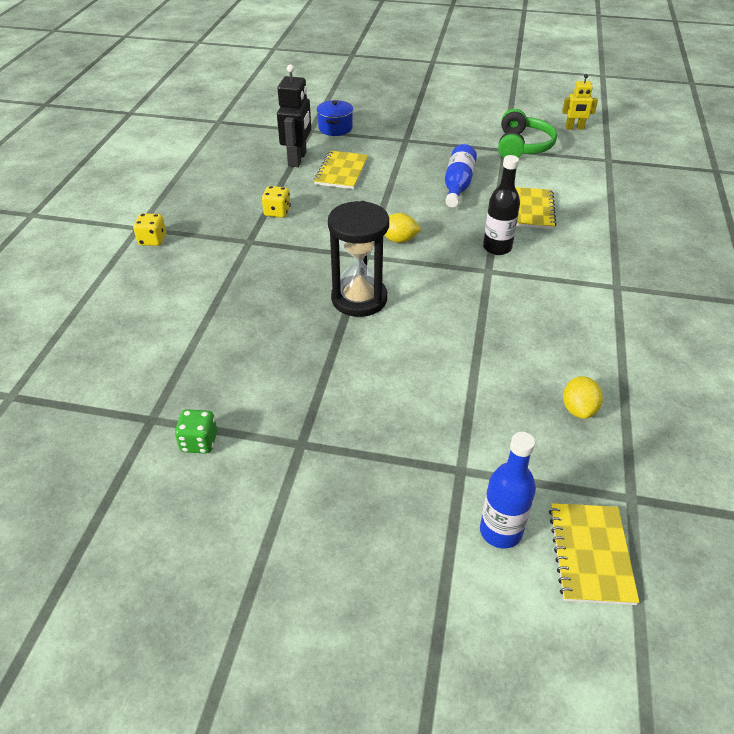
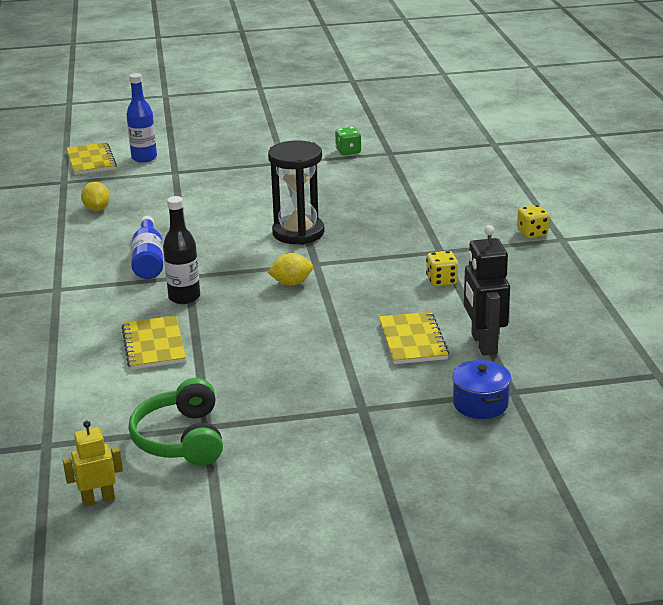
camera: 160 degrees right, 15 degrees down
blue bottle [445,144,477,207] -> blue bottle moved to [131,216,163,279]

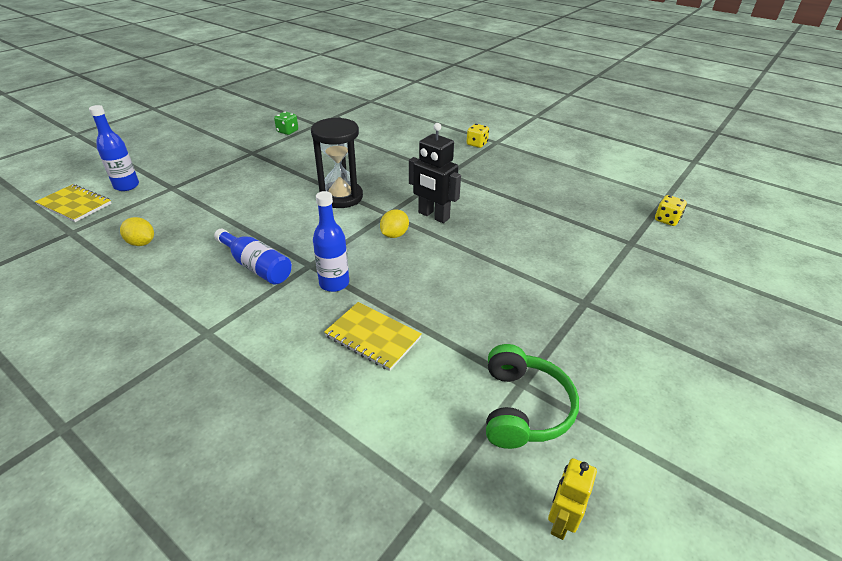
camera: 45 degrees left, 10 degrees up
green headphones [129,378,223,466] -> green headphones turned 120 degrees counterclockwise [486,344,579,449]
black bottle [163,196,200,304] -> blue bottle [313,191,349,292]
yellow notebook [379,312,449,364] -> none
yellow dice [426,251,458,286] -> yellow dice moved to [655,195,687,226]
blue pot [452,360,511,419] -> none
black robot [464,225,510,356] -> black robot moved to [409,123,461,223]

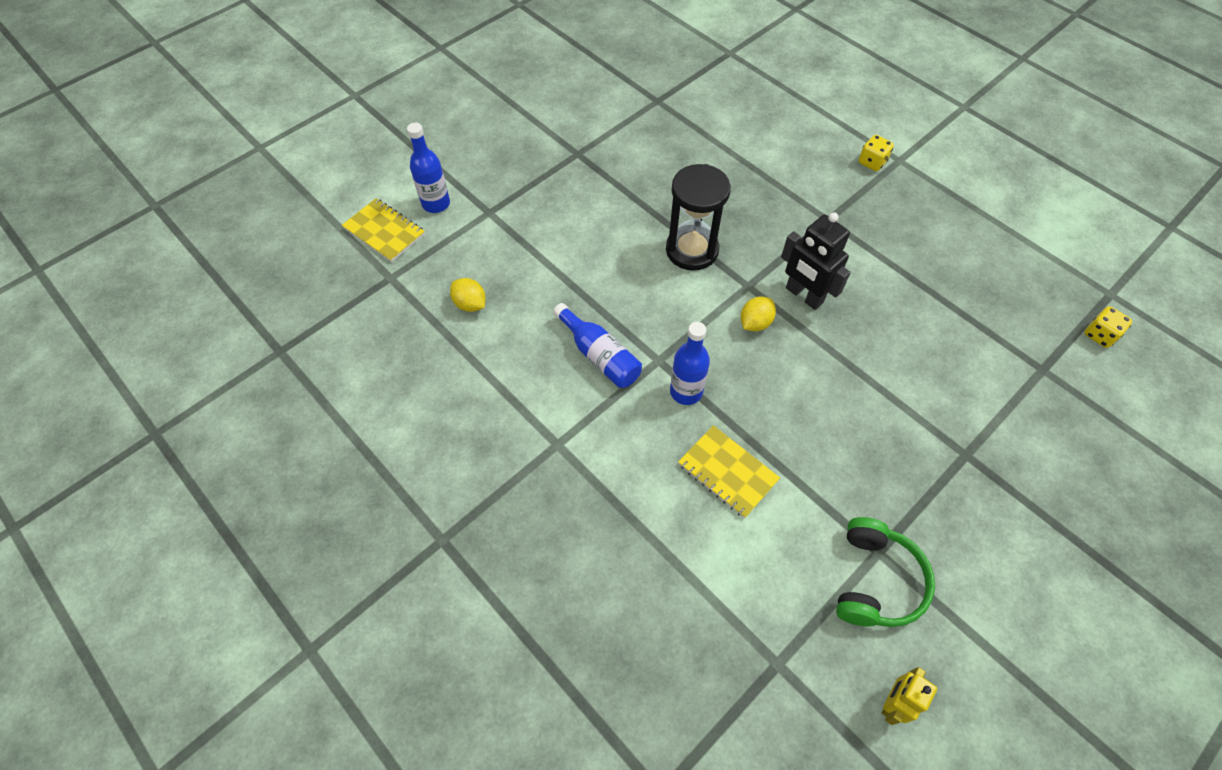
camera: 10 degrees right, 20 degrees up
green dice [274,111,298,135] -> none

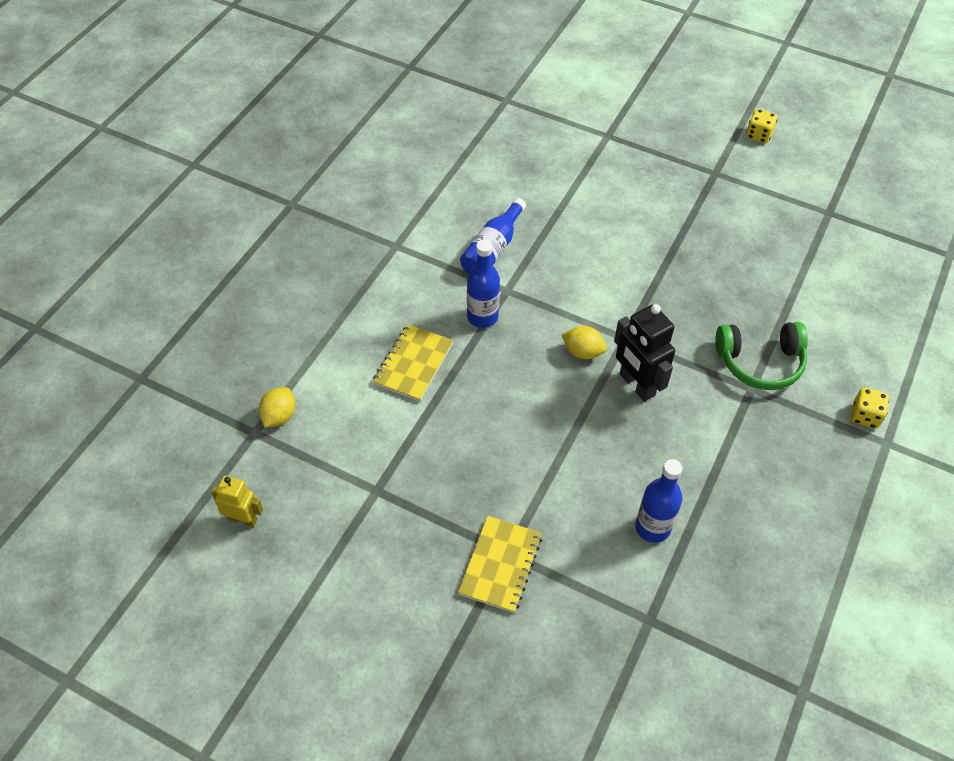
camera: 70 degrees right, 5 degrees down
yellow notebook [342,198,425,262] -> yellow notebook moved to [458,516,542,613]
blue bottle [407,123,450,213] -> blue bottle moved to [635,459,682,543]
yellow lemon [450,278,486,312] -> yellow lemon moved to [259,387,295,427]
black hourglass [666,164,731,271] -> none
black robot [781,212,851,310] -> black robot turned 60 degrees counterclockwise [614,304,675,402]
green headphones [836,517,935,627] -> green headphones moved to [715,322,808,390]
yellow dice [1084,306,1132,348] -> yellow dice moved to [746,109,777,143]

